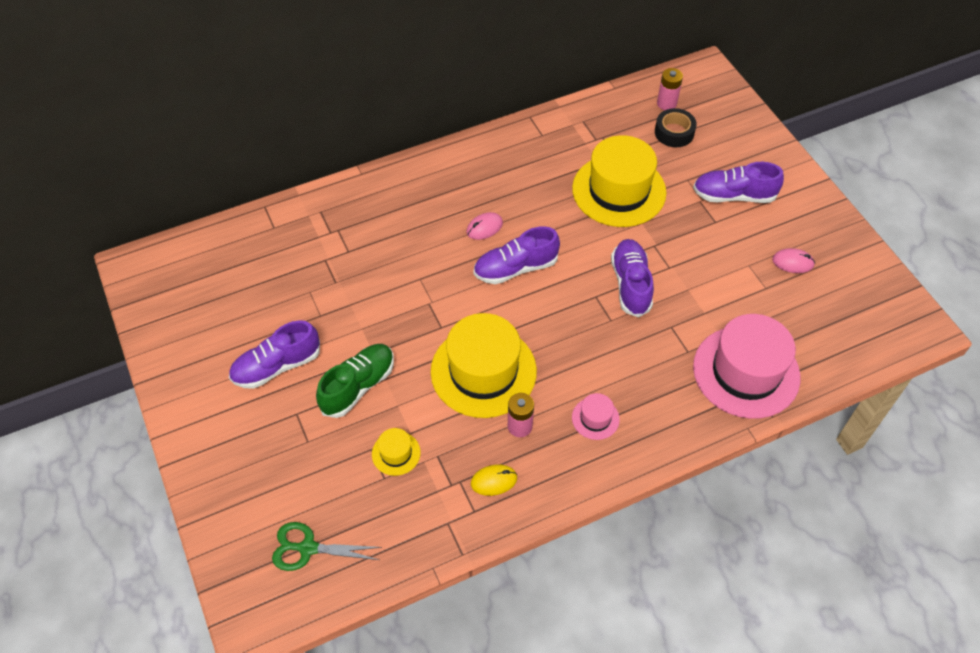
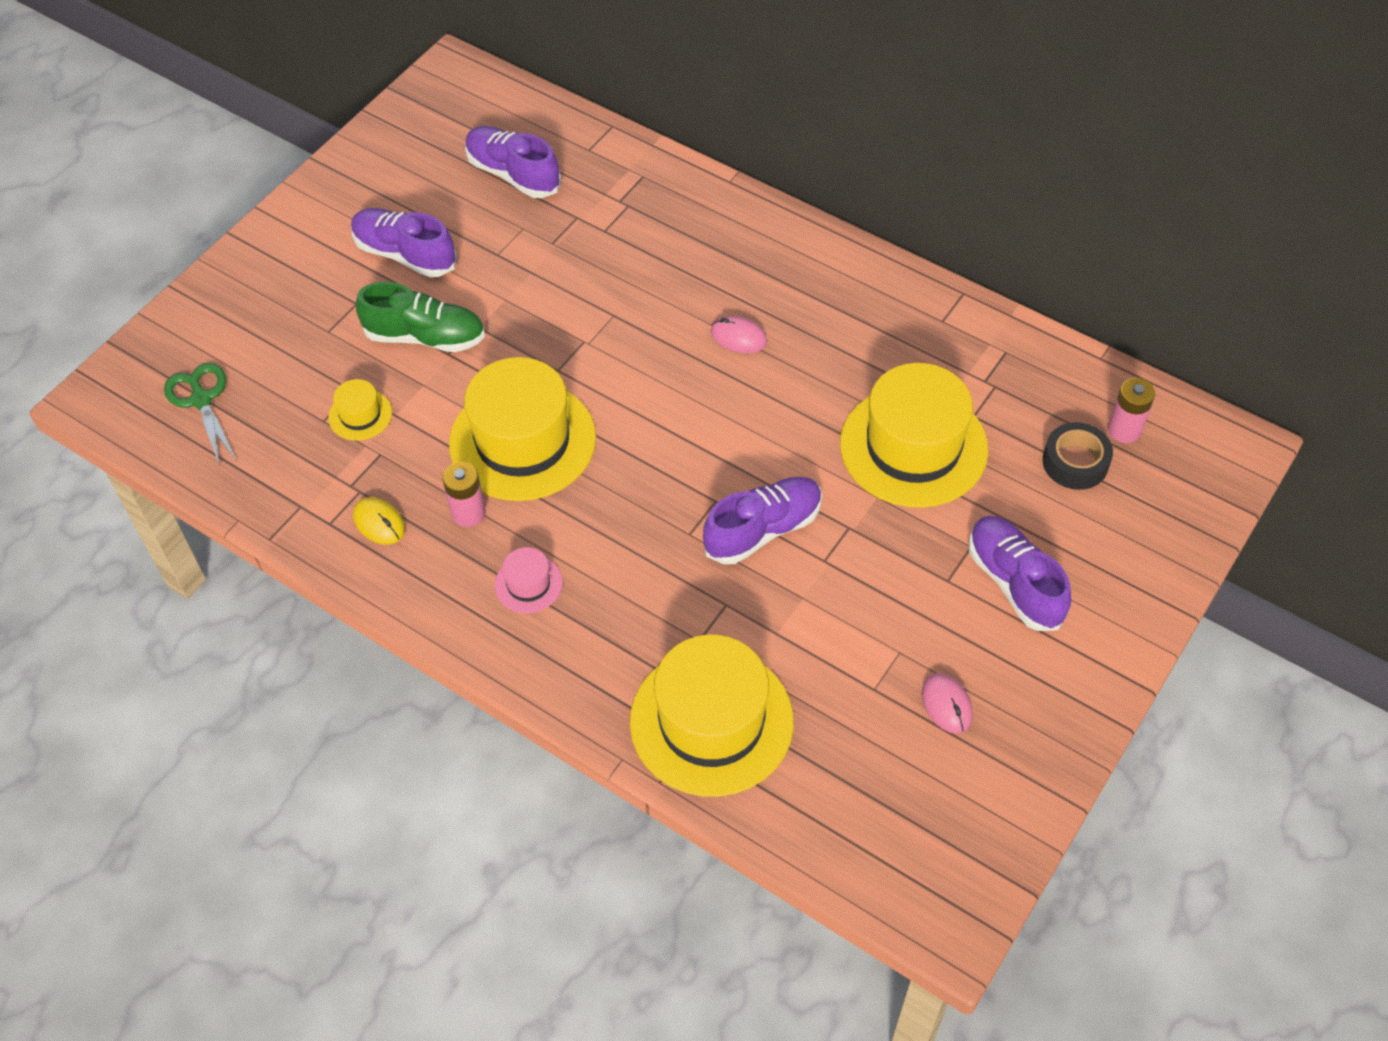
camera: 60 degrees right, 0 degrees up
purple shoe [474,226,560,284] -> purple shoe moved to [465,126,561,198]
pink hat [693,314,800,419] -> yellow hat [630,635,794,797]

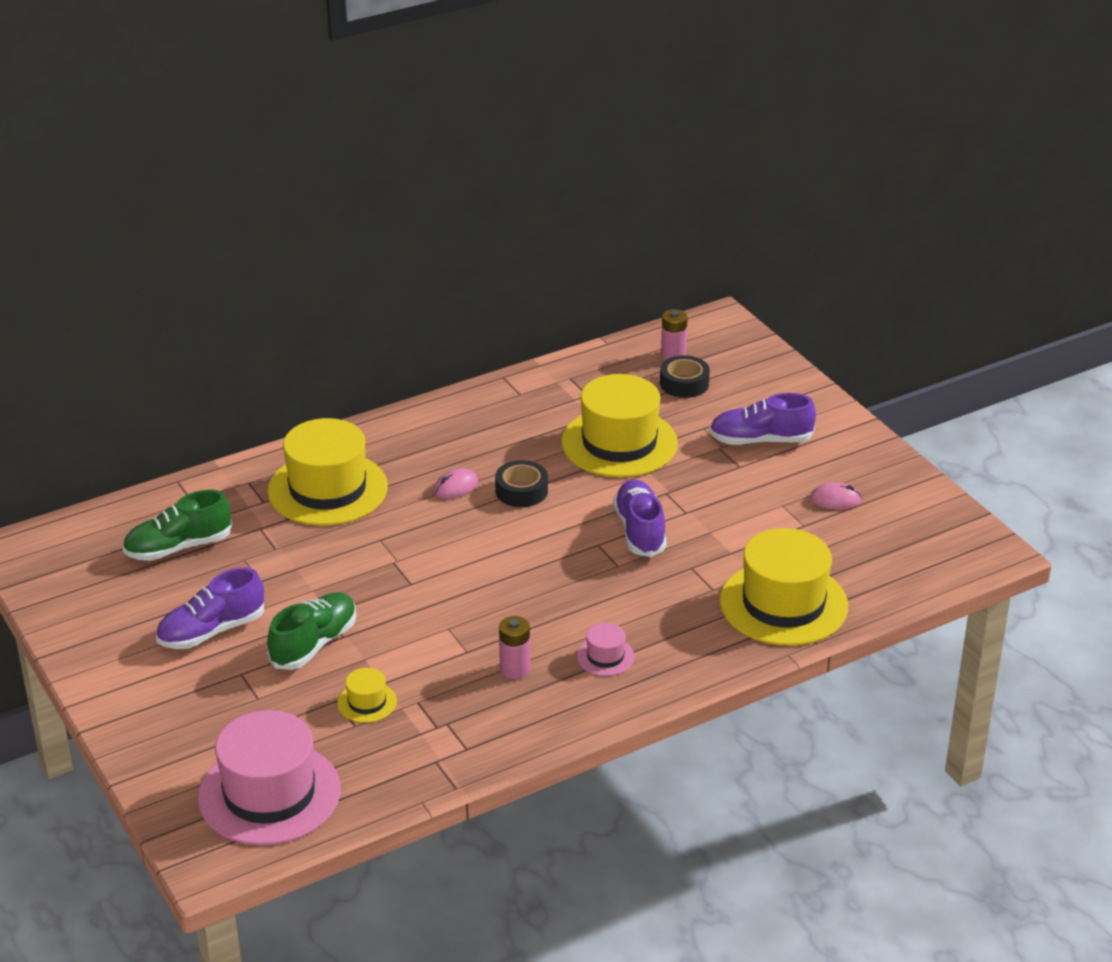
camera: 65 degrees left, 20 degrees down
green scissors [164,363,236,466] -> pink hat [198,710,341,845]
yellow mouse [353,497,405,545] -> none
yellow hat [449,357,596,501] -> yellow hat moved to [267,418,388,526]
purple shoe [465,126,561,198] -> green shoe [123,489,232,561]
none -> black tape [495,460,548,507]

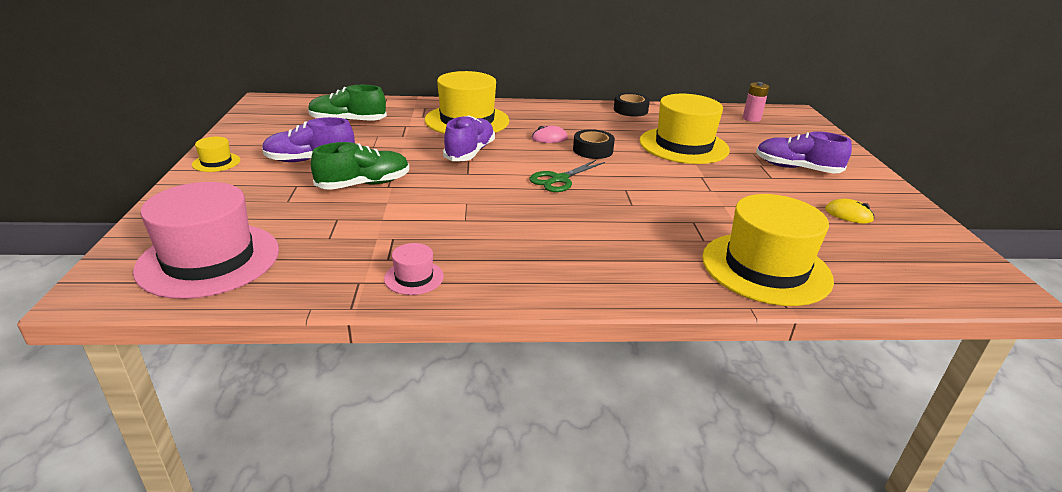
camera: 25 degrees right, 5 degrees down
yellow hat [337,668,397,723] -> yellow hat moved to [192,137,240,172]
pink battery [499,616,530,679] -> none
pink hat [577,623,635,676] -> pink hat moved to [384,243,444,295]
purple shoe [613,479,667,557] -> purple shoe moved to [443,115,495,161]
black tape [660,355,710,398] -> black tape moved to [614,93,650,117]
pink mouse [810,482,861,510] -> yellow mouse [825,199,875,223]
none -> green scissors [530,160,605,192]

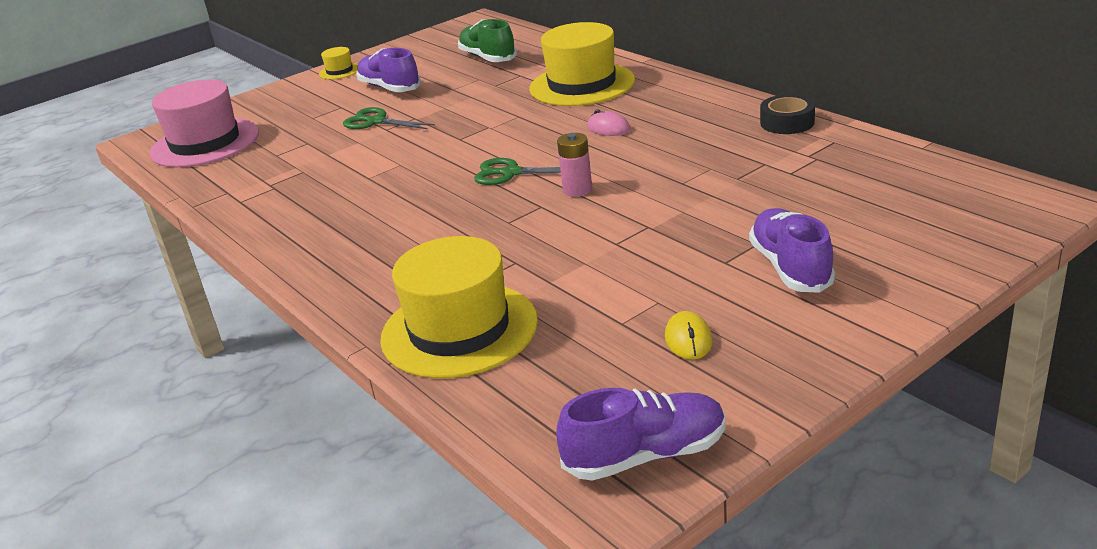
camera: 60 degrees right, 0 degrees up
green shoe [311,142,409,190] -> green scissors [343,107,435,129]
pink hat [384,243,444,295] -> none
purple shoe [443,115,495,161] -> purple shoe moved to [556,388,725,481]
black tape [573,129,615,159] -> none
yellow hat [639,94,730,164] -> none
pink battery [743,82,769,122] -> pink battery moved to [557,133,592,197]

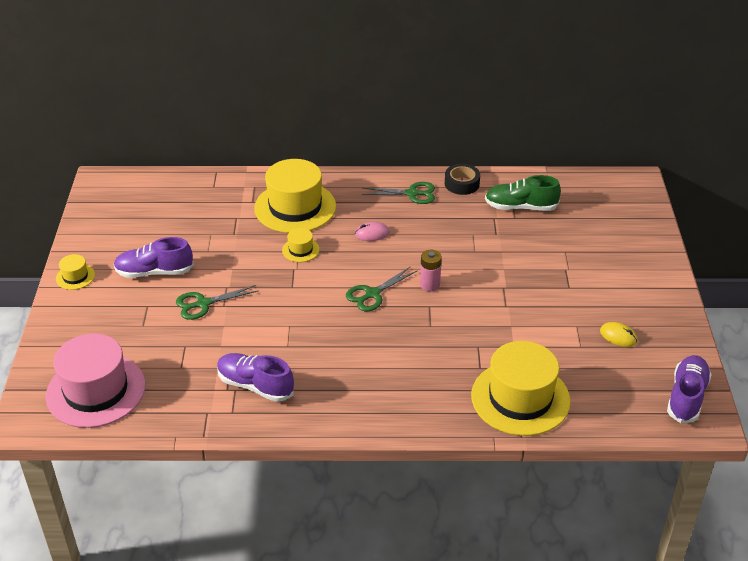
camera: 55 degrees left, 10 degrees up
green shoe [458,19,517,62] -> green shoe moved to [485,175,561,211]
purple shoe [749,208,836,293] -> purple shoe moved to [217,353,294,402]
none -> yellow hat [282,228,320,262]
none -> green scissors [362,182,435,204]

